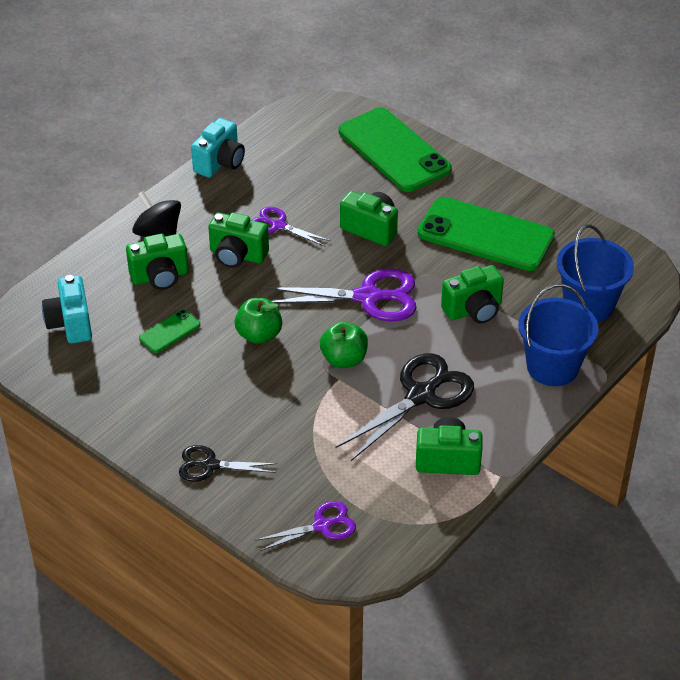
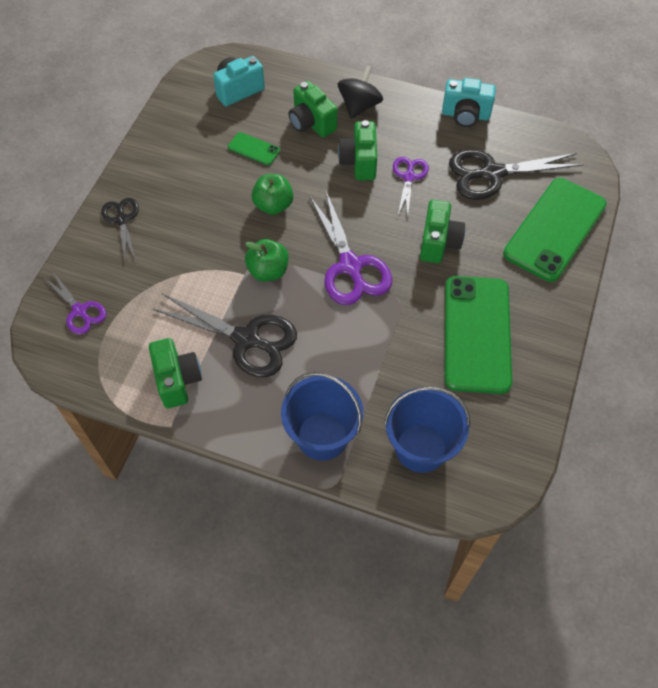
camera: 70 degrees right, 15 degrees up
green camera [441,265,504,323] -> none
none -> black scissors [449,150,583,200]

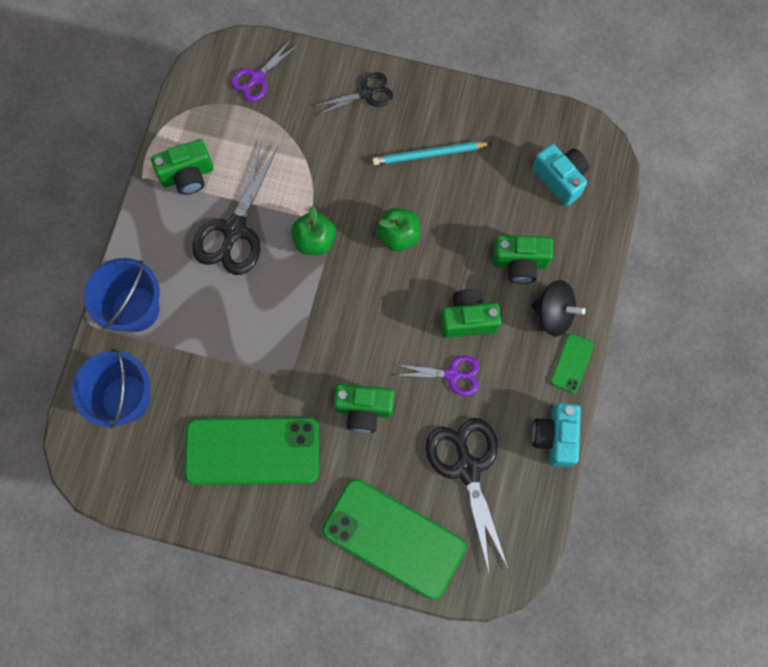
camera: 85 degrees right, 15 degrees up
green phone [228,132,280,165] -> green phone moved to [551,334,594,393]
green camera [289,81,337,138] -> green camera turned 135 degrees counterclockwise [493,235,553,284]
purple scissors [309,191,392,305] -> none
none -> turquoise pencil [372,142,492,165]

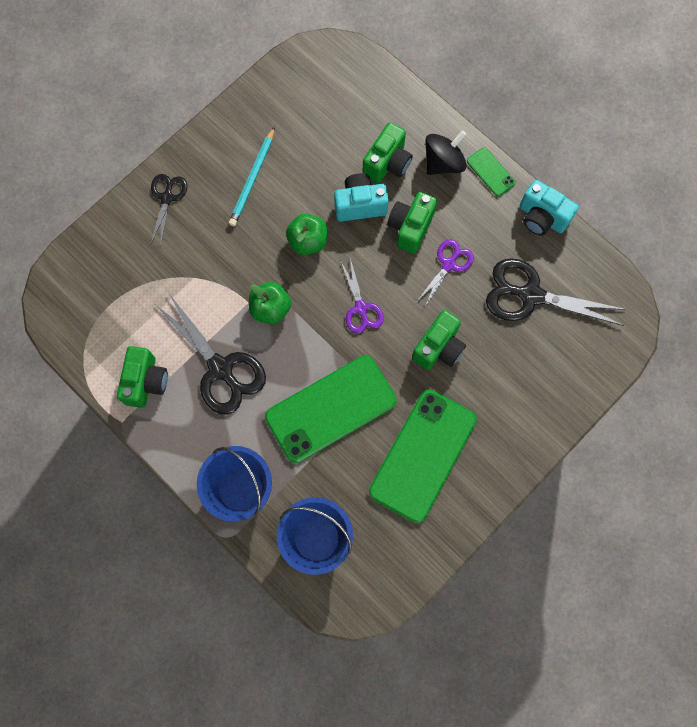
camera: 60 degrees left, 0 degrees up
purple scissors [231,39,298,102] -> purple scissors moved to [340,258,384,333]
green phone [322,479,466,600] -> green phone moved to [265,355,397,463]
turquoise camera [532,144,589,206] -> turquoise camera moved to [334,173,389,222]

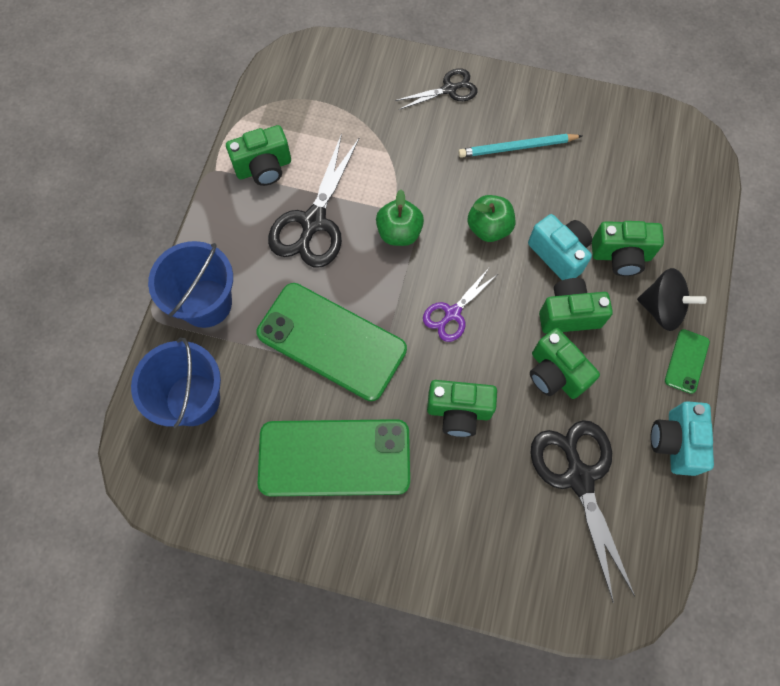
camera: 60 degrees right, 5 degrees down
purple scissors [416,239,474,308] -> green camera [530,328,600,399]

